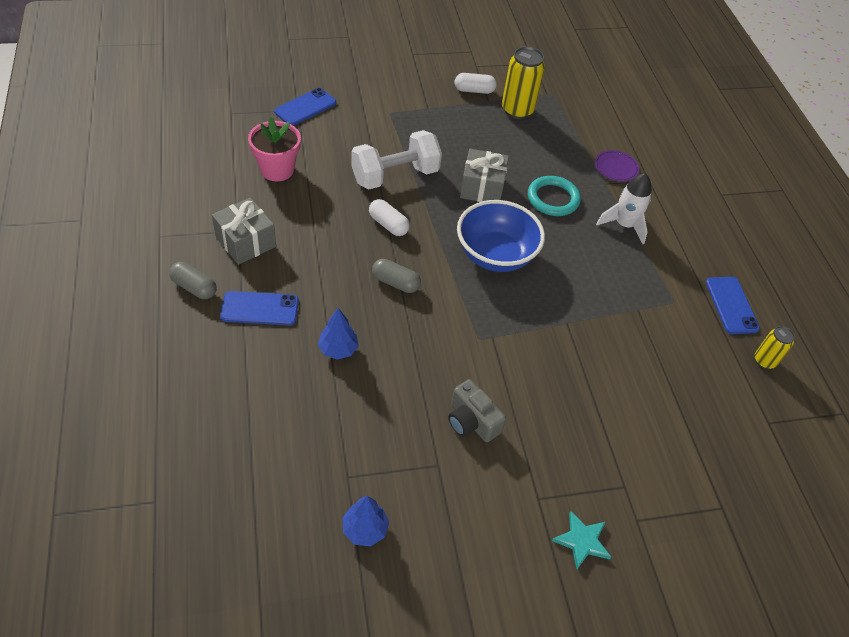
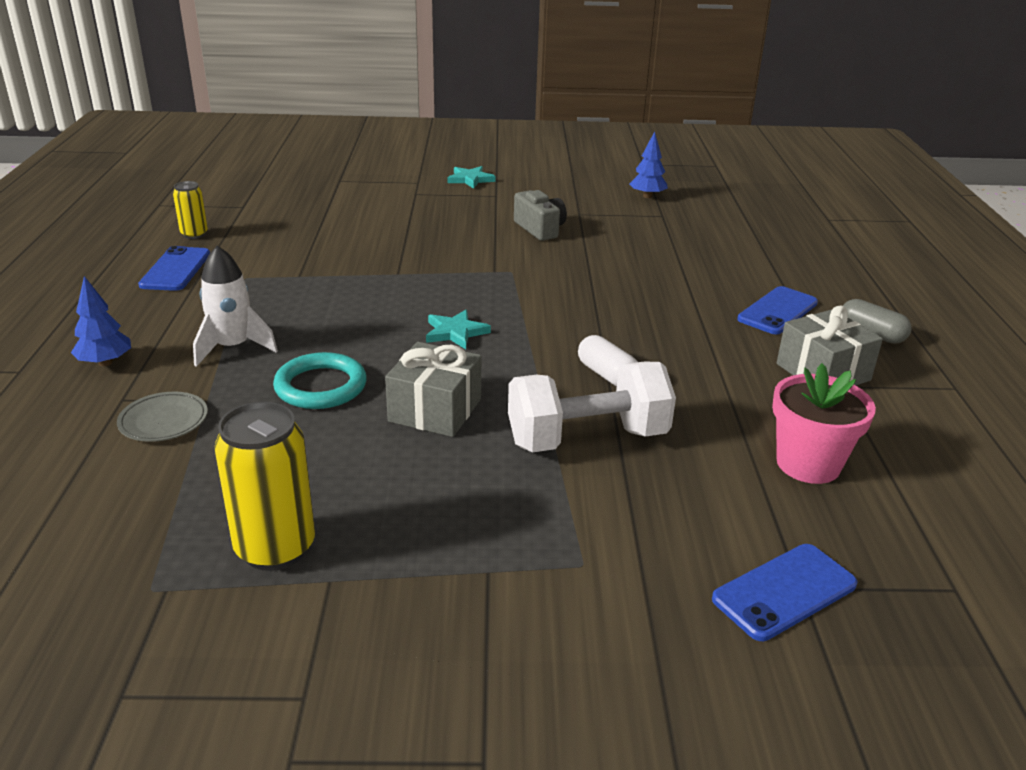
camera: 165 degrees left, 20 degrees down
blue phone [220,291,299,325] -> blue phone turned 60 degrees counterclockwise [737,286,818,334]
blue tree [318,308,359,360] -> blue tree moved to [71,276,131,366]
grey capsule [372,259,421,293] -> none
white capsule [454,73,497,94] -> none
blue bowl [457,200,545,272] -> turquoise star [426,310,491,349]
purple plate [594,150,639,182] -> grey plate [117,392,208,442]

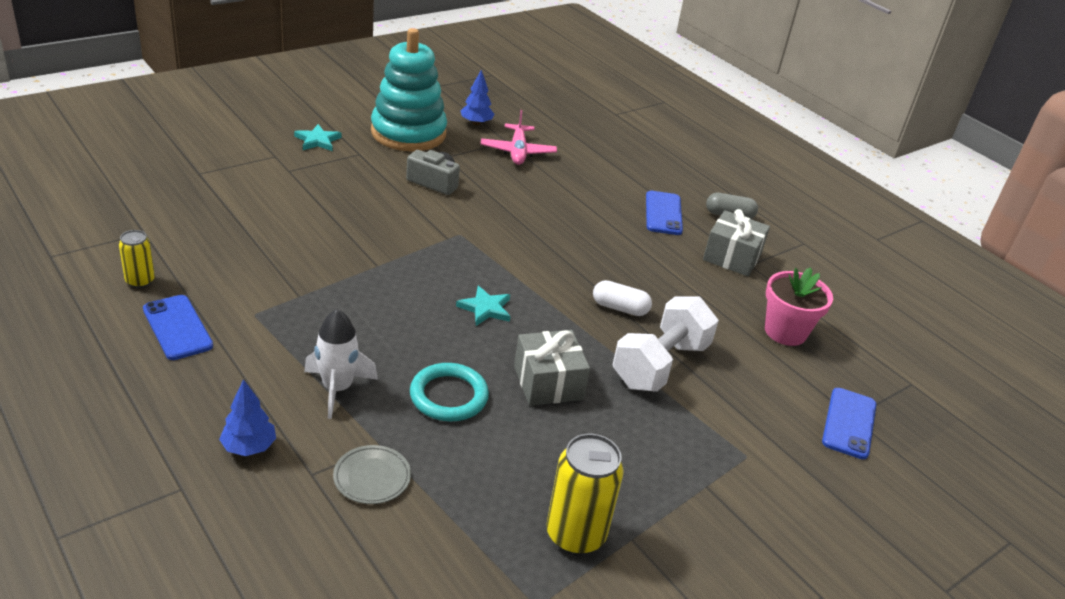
camera: 40 degrees left, 5 degrees up
none -> turquoise stacking toy [371,28,447,151]
none -> pink plane [481,110,557,165]

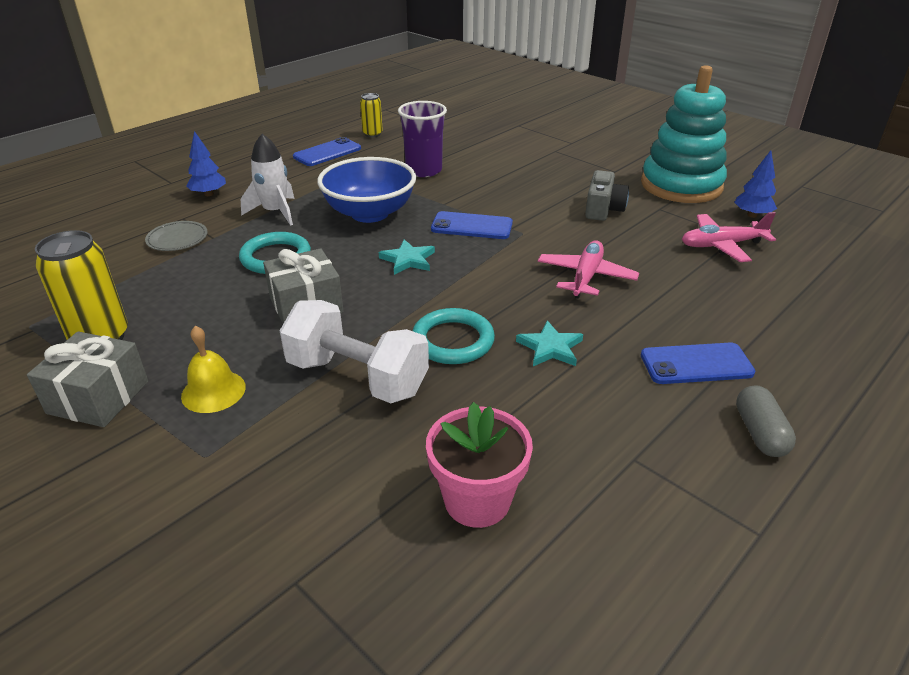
camera: 85 degrees right, 0 degrees up
turquoise star [294,124,342,151] -> turquoise star moved to [516,320,583,366]
white capsule [593,280,652,316] -> turquoise ring [413,308,495,364]
grey gift [703,209,770,276] -> grey gift moved to [27,331,148,427]
blue phone [822,388,876,459] -> blue phone moved to [431,211,513,239]
none -> yellow bell [181,326,246,413]
none -> blue bowl [317,157,416,223]
none -> purple cup [398,101,447,177]
none -> pink plane [538,241,639,299]

